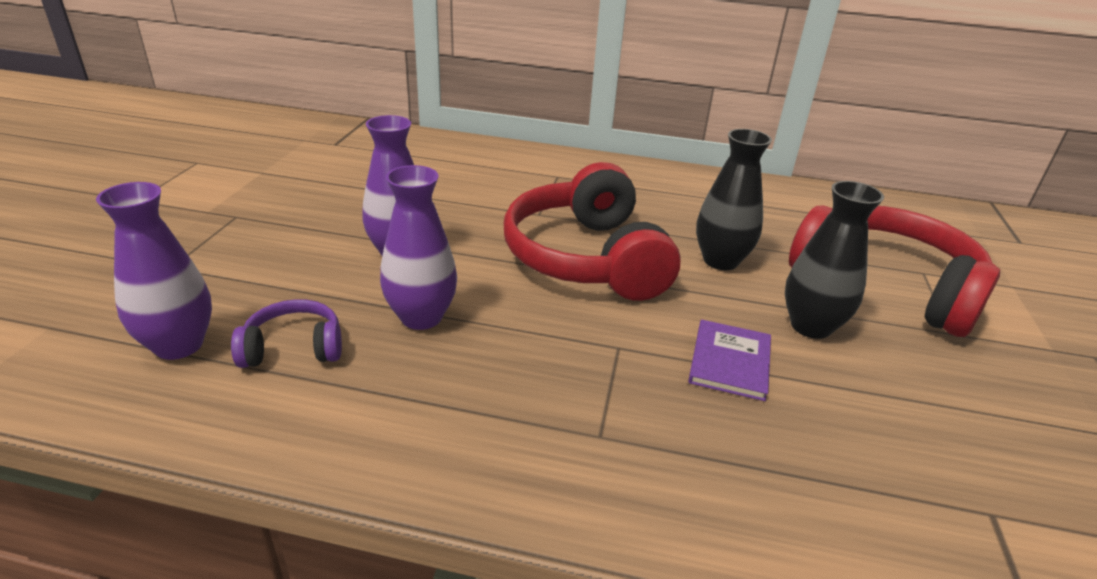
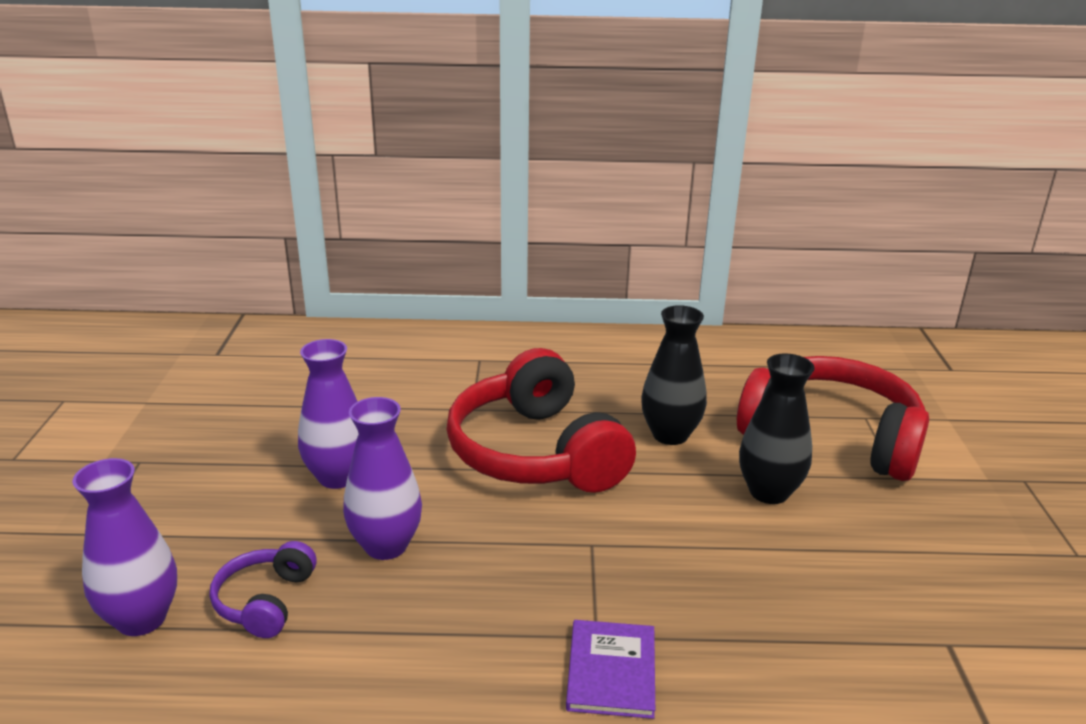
camera: 10 degrees left, 5 degrees down
purple headphones [231,299,342,368] -> purple headphones turned 60 degrees counterclockwise [210,541,317,638]
purple book [688,320,771,401] -> purple book moved to [566,620,655,719]

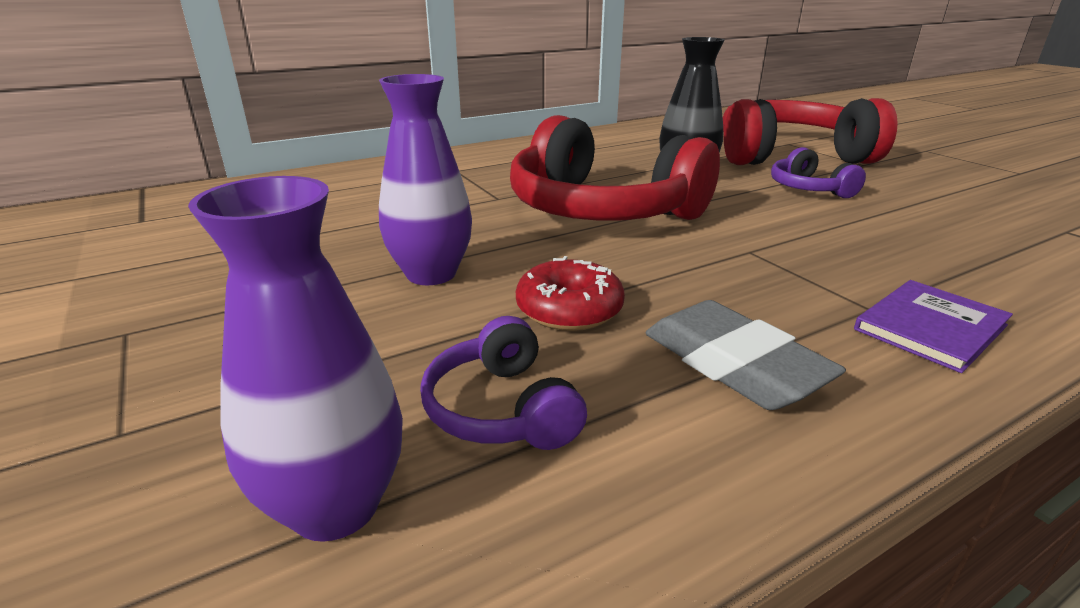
camera: 30 degrees left, 0 degrees up
purple vase [343,397,422,560] -> red donut [516,256,625,331]
purple book [566,620,655,719] -> purple book turned 75 degrees clockwise [854,280,1013,373]
black vase [739,353,815,504] -> purple headphones [771,147,866,198]
none -> grey eraser [646,300,846,410]

